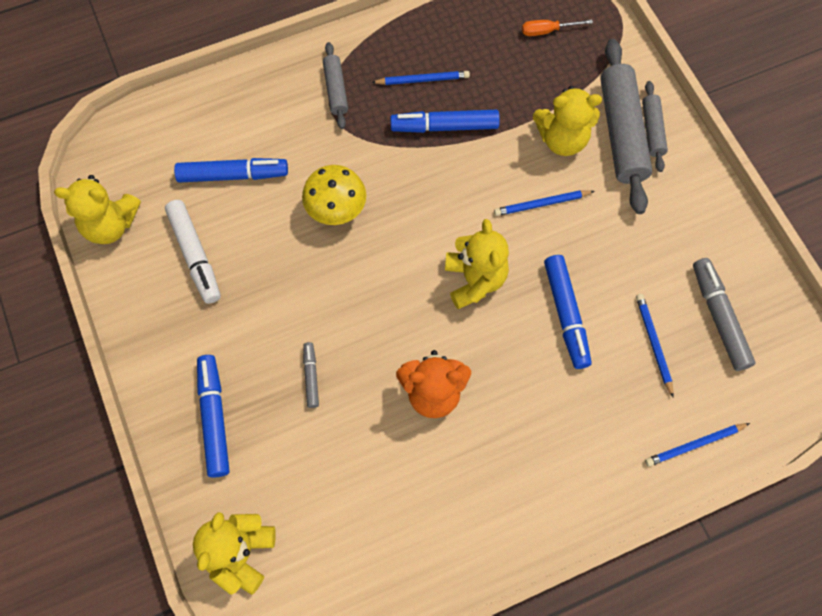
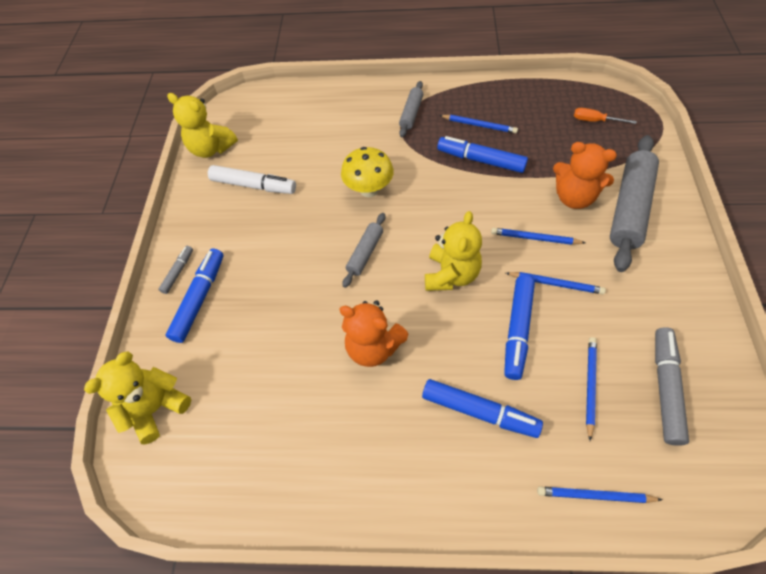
camera: 30 degrees right, 10 degrees down
white marker [165,200,221,304] -> white marker turned 75 degrees counterclockwise [208,165,296,194]
blue marker [174,158,288,183] -> blue marker moved to [422,379,543,438]
grey marker [303,342,319,408] -> grey marker moved to [158,246,193,294]
yellow teddy bear [533,86,602,156] -> orange teddy bear [553,142,617,209]
grey rolling pin [642,81,668,172] -> grey rolling pin moved to [343,213,385,288]
none -> blue pencil [506,272,606,294]

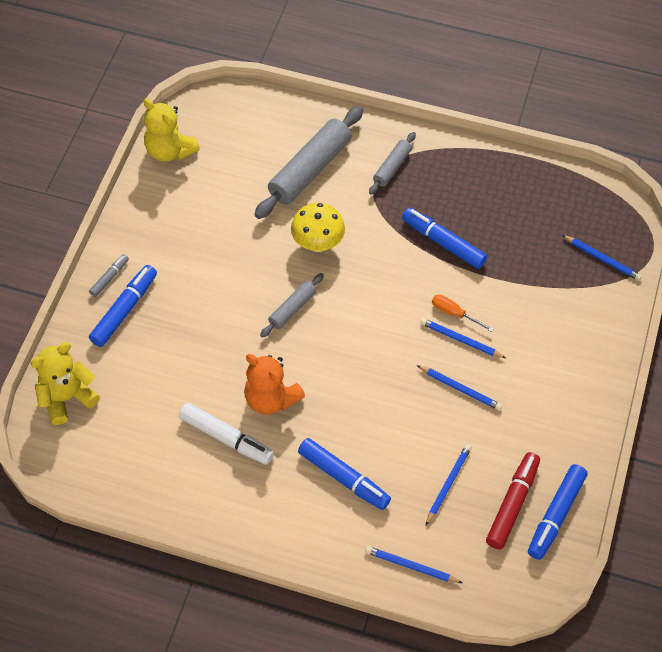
camera: 10 degrees right, 0 degrees up
white marker [208,165,296,194] -> white marker moved to [179,403,274,465]
yellow teddy bear [425,211,482,291] -> none
blue pencil [439,115,518,133] -> blue pencil moved to [562,235,642,281]
blue marker [504,276,535,380] -> blue marker moved to [528,464,588,560]
orange teddy bear [553,142,617,209] -> none
orange screwdriver [574,108,637,124] -> orange screwdriver moved to [432,294,494,332]
grey rolling pin [610,135,659,272] -> grey rolling pin moved to [254,106,363,219]
grey marker [655,327,689,446] -> red marker [486,452,540,550]

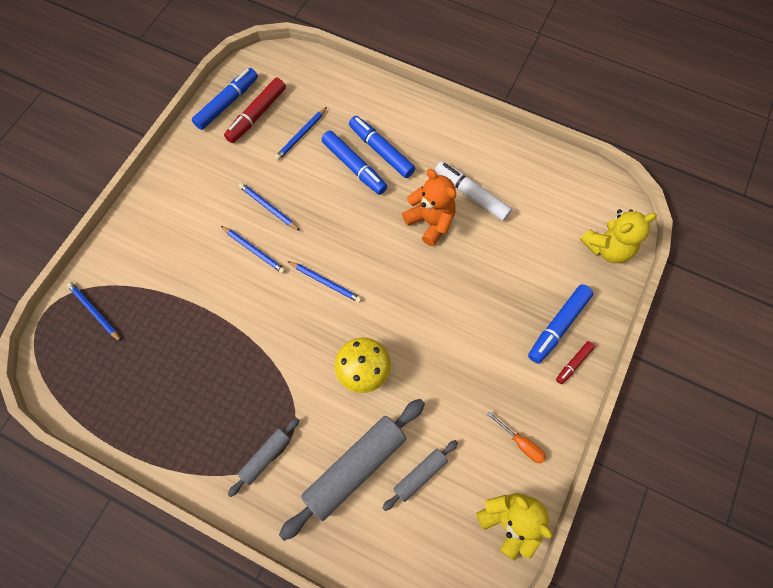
camera: 170 degrees left, 10 degrees up
grey marker [89,254,129,297] -> red marker [556,341,595,384]
grey rolling pin [260,273,324,338] -> grey rolling pin moved to [383,440,458,511]
blue pencil [365,546,462,583] -> blue pencil moved to [288,261,362,303]
blue marker [402,207,487,269] -> blue marker moved to [322,131,387,195]
orange screwdriver [432,294,494,332] -> orange screwdriver moved to [487,411,546,463]

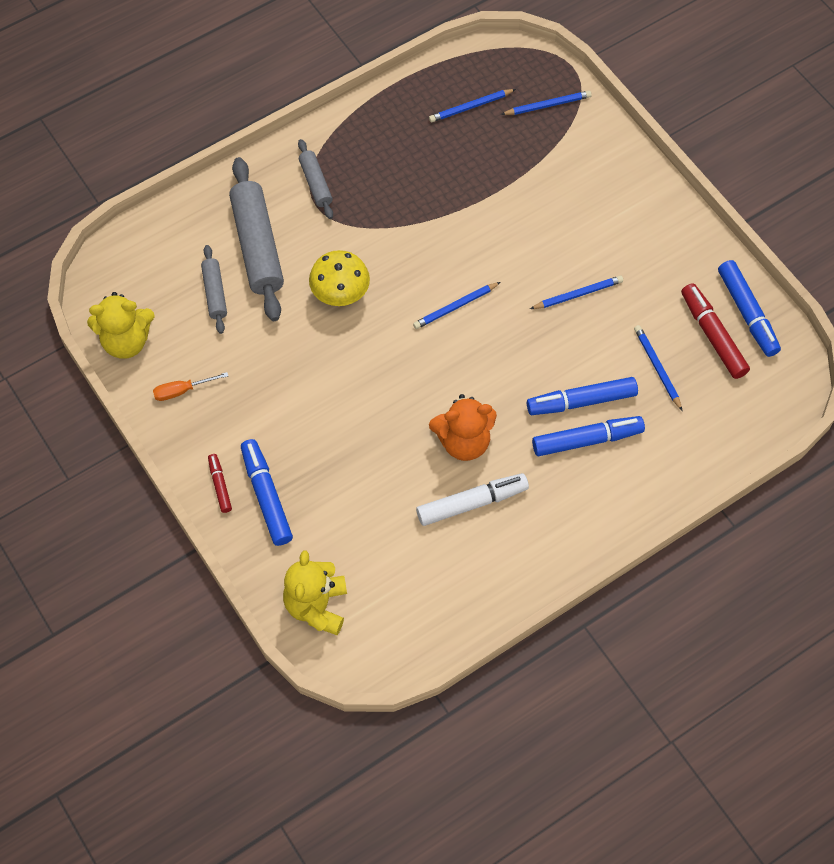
camera: 120 degrees right, 5 degrees down
blue pencil [221,226,286,274] -> blue pencil moved to [429,89,516,122]

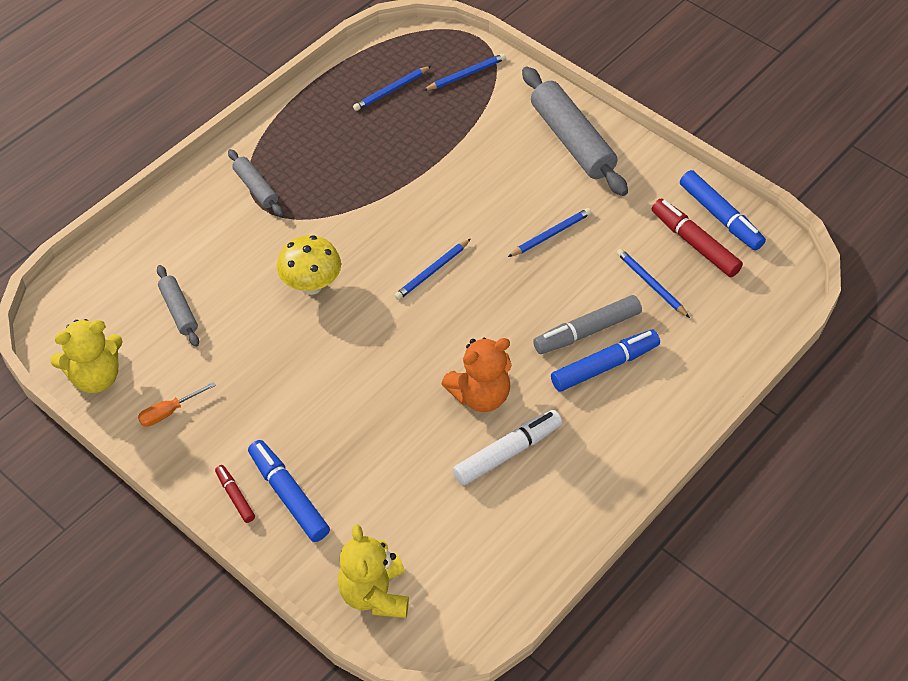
camera: 15 degrees left, 10 degrees down
grey rolling pin [229,157,284,321] -> grey rolling pin moved to [522,66,628,196]
blue marker [527,377,638,415] -> grey marker [533,295,642,354]

